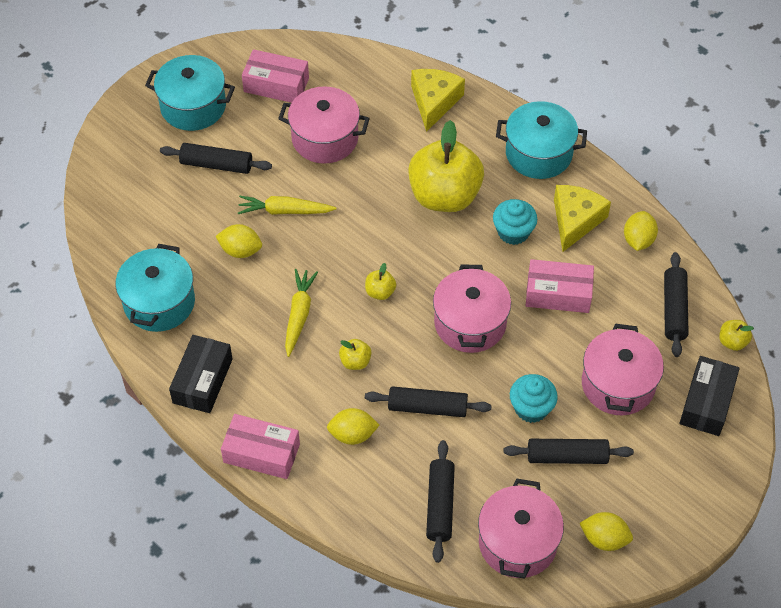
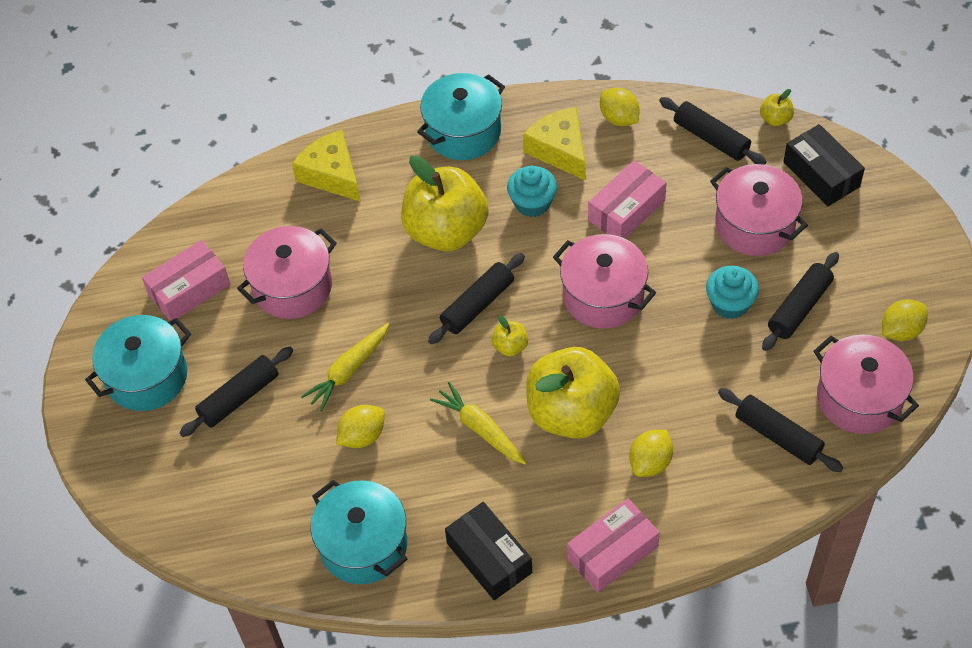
camera: 50 degrees left, 0 degrees up
yellow apple [339,339,372,370] -> yellow apple [526,347,620,439], size x2.49
black rolling pin [365,386,492,417] -> black rolling pin moved to [428,253,525,344]

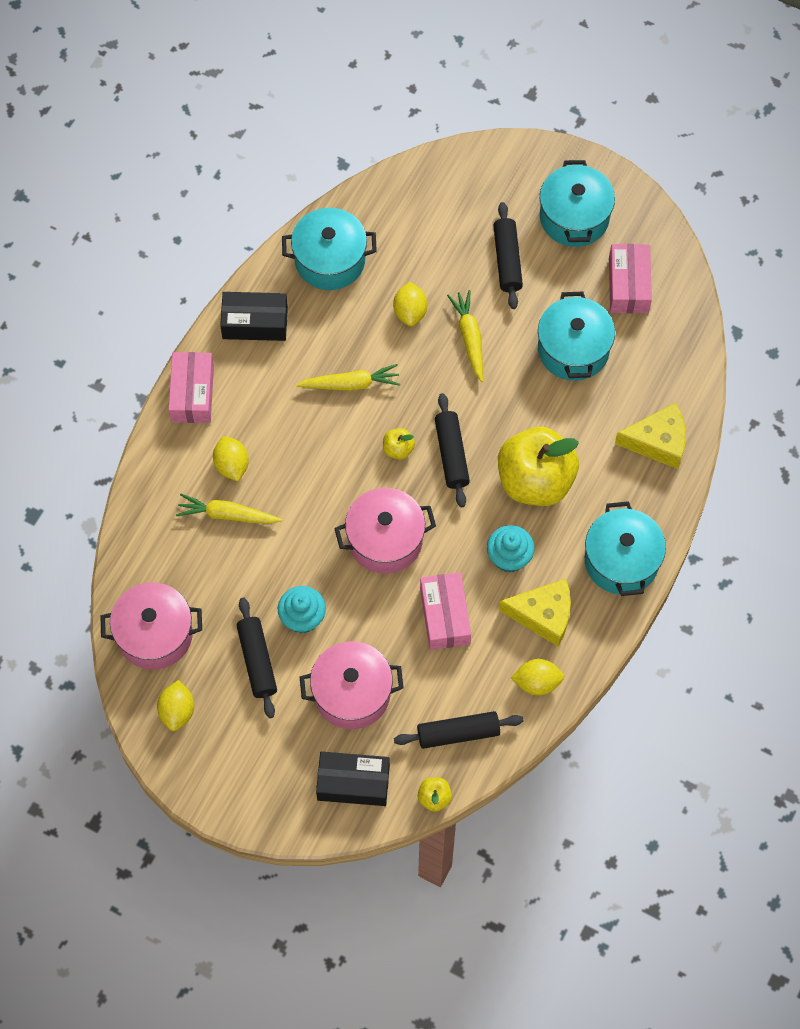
camera: 125 degrees right, 10 degrees up
pink pot [237,226,337,319] -> turquoise pot [538,292,615,381]
yellow apple [526,347,620,439] -> none
black rolling pin [718,388,843,472] -> none
none -> yellow carrot [176,494,282,524]

